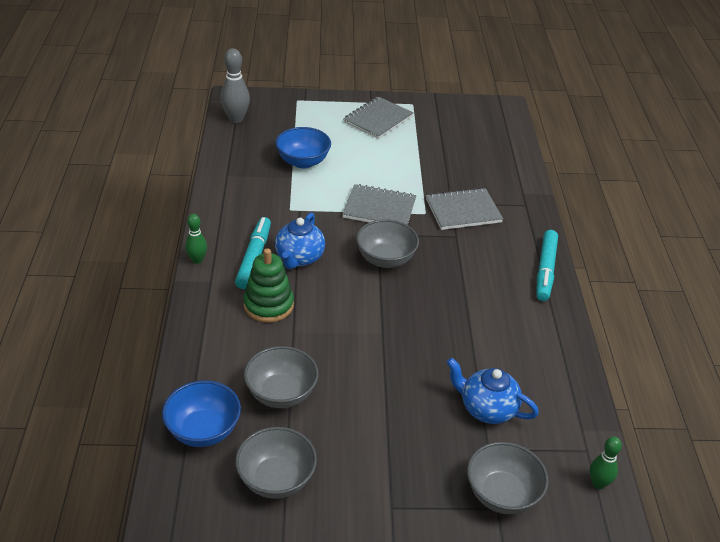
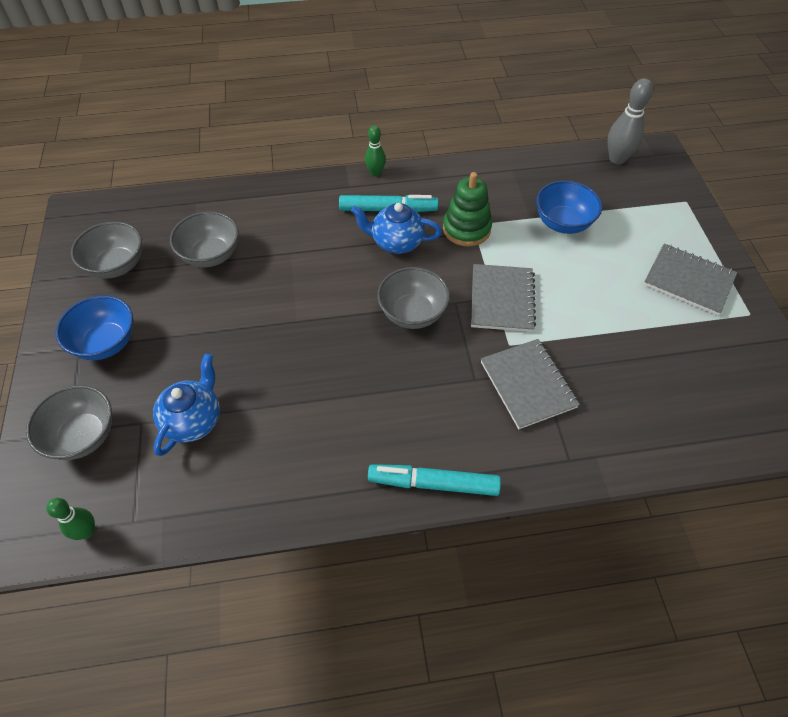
camera: 85 degrees right, 15 degrees up
blue bowl [162,380,241,447] -> blue bowl moved to [55,295,133,360]
green stacking toy [243,248,294,323] -> green stacking toy moved to [443,172,492,247]

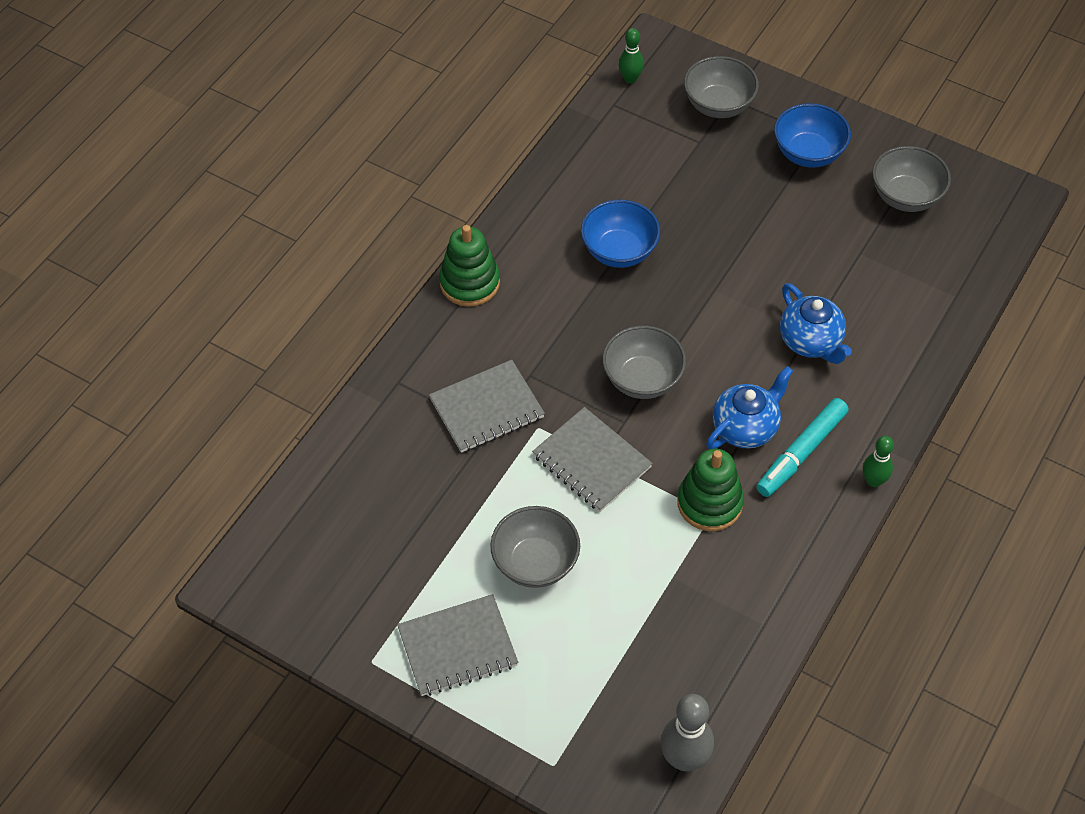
camera: 130 degrees right, 0 degrees up
blue teapot [153,353,220,456] -> blue teapot moved to [780,283,852,364]
grey bowl [170,211,239,267] -> grey bowl moved to [490,506,580,588]
turquoise marker [368,464,501,496] -> green stacking toy [439,225,500,307]
grey notebook [481,339,580,429] -> grey notebook turned 45 degrees counterclockwise [429,360,545,453]
blue bowl [536,181,602,234] -> blue bowl moved to [581,200,660,268]

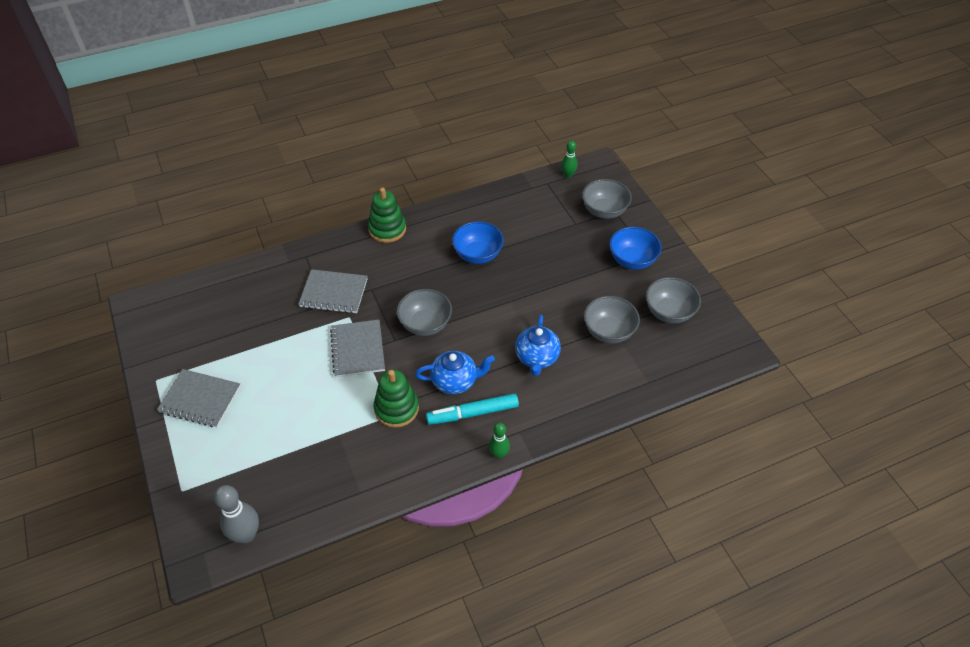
camera: 35 degrees right, 5 degrees down
grey bowl [490,506,580,588] -> grey bowl moved to [584,296,640,344]

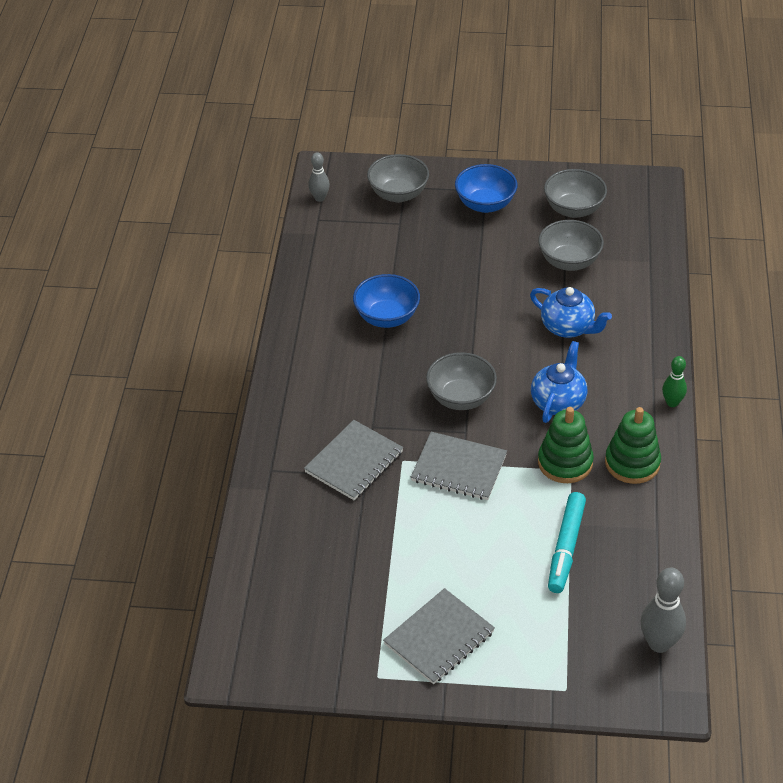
camera: 60 degrees left, 5 degrees down
green stacking toy [368,188,406,243] -> green stacking toy moved to [605,407,661,484]
turquoise marker [426,393,519,425] -> turquoise marker moved to [548,492,586,593]
green bowling pin [561,140,578,178] -> grey bowling pin [308,152,330,202]

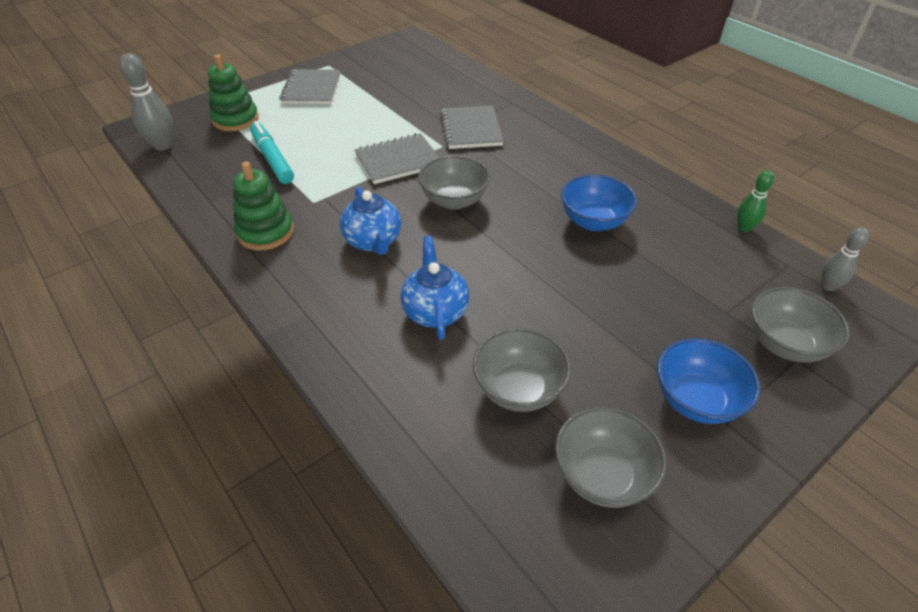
camera: 135 degrees right, 0 degrees up
blue teapot [530,287,612,338] -> blue teapot turned 90 degrees clockwise [400,236,470,340]
green stacking toy [538,407,594,483] -> green stacking toy moved to [208,54,259,131]
green bowling pin [662,356,687,407] -> green bowling pin moved to [737,170,774,232]

